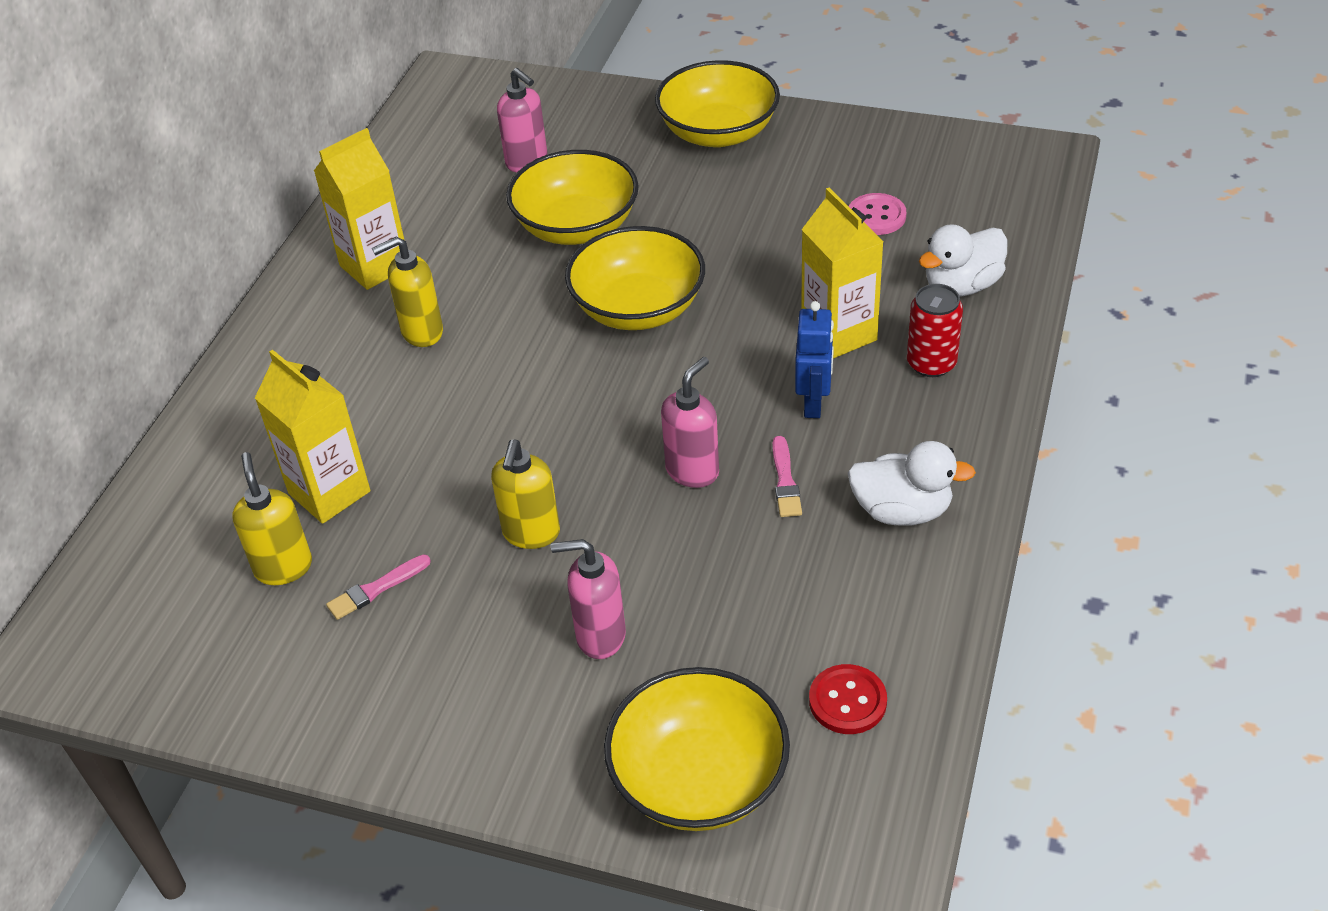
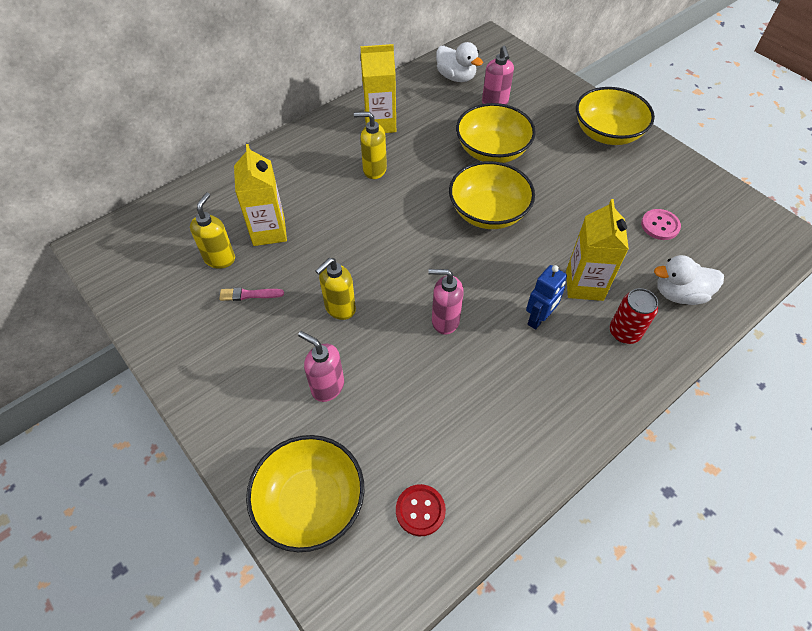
camera: 30 degrees right, 10 degrees up
pink soap dispenser [661,357,719,488] -> pink soap dispenser turned 150 degrees counterclockwise [428,269,464,335]
pink brush [773,436,802,517] -> none
white duck [848,441,976,525] -> white duck moved to [436,42,483,82]

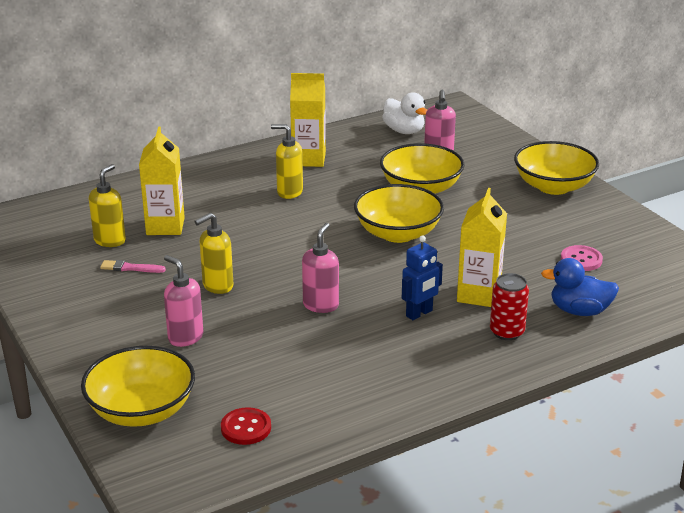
camera: 10 degrees right, 25 degrees down
pink soap dispenser [428,269,464,335] -> pink soap dispenser turned 90 degrees clockwise [302,223,339,313]
white duck [654,255,724,305] -> blue duck [541,258,619,316]

